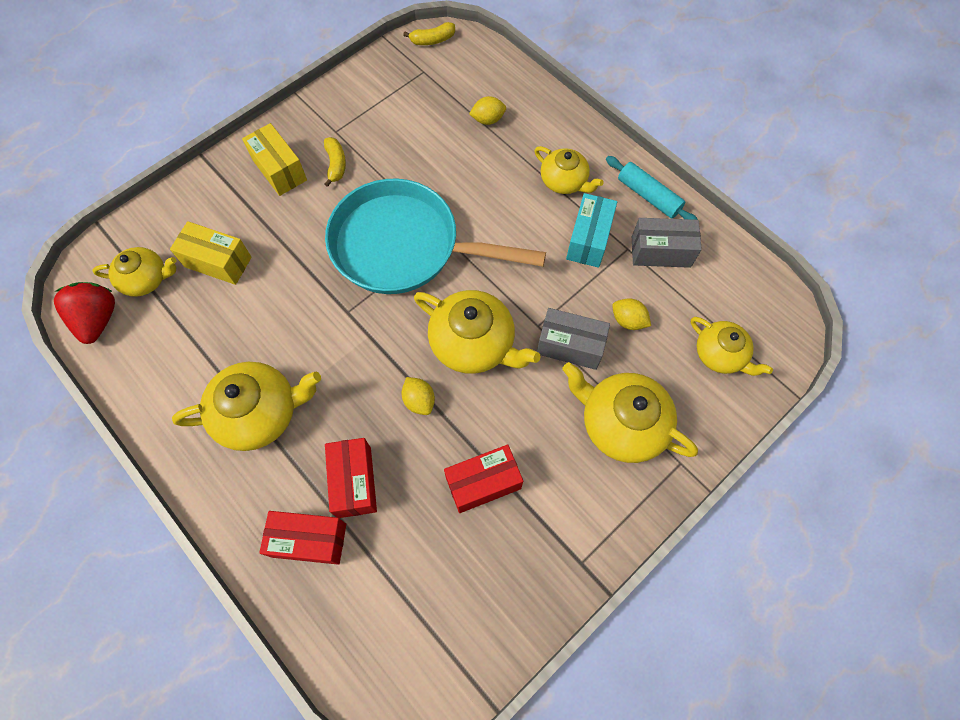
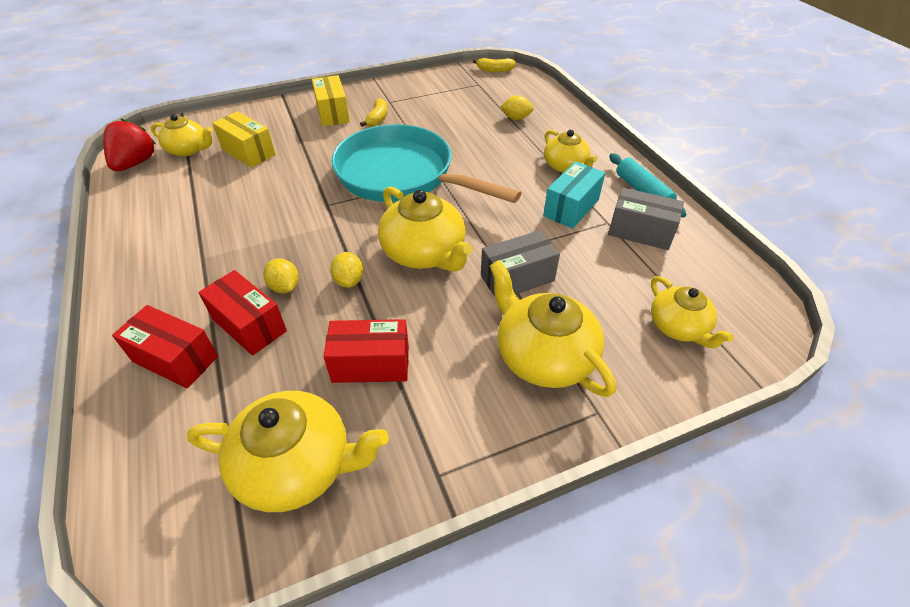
camera: 20 degrees right, 20 degrees down
yellow teapot [172,362,321,451] -> yellow teapot moved to [187,391,389,512]
red box [325,438,377,518] -> red box turned 60 degrees counterclockwise [198,270,287,356]
grey box [537,308,610,370] -> grey box turned 60 degrees counterclockwise [481,230,560,296]
yellow lemon [612,298,651,330] -> yellow lemon moved to [264,258,299,293]

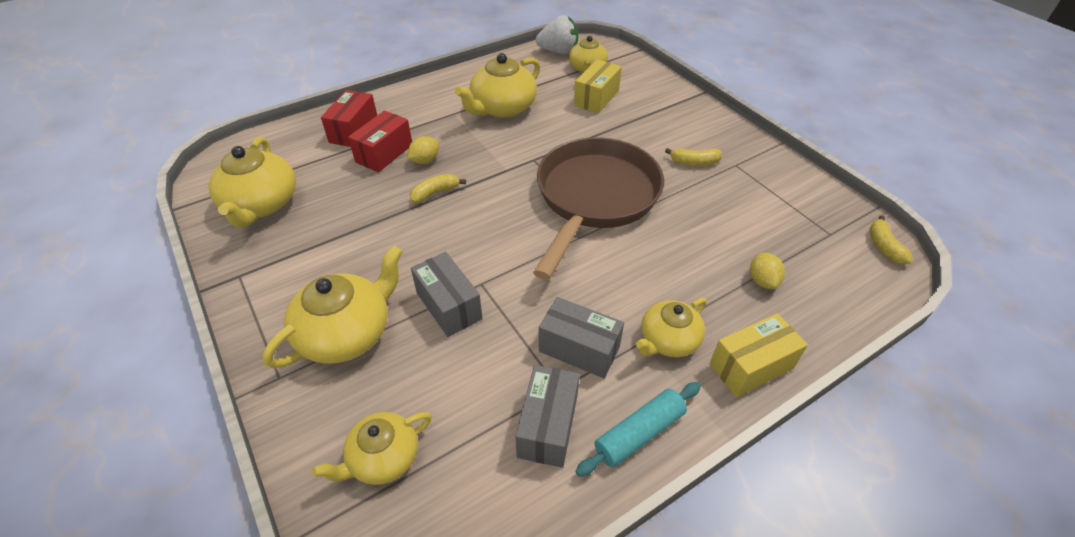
camera: 80 degrees right, 0 degrees up
red strawberry [103,119,156,171] -> white strawberry [536,15,578,54]
yellow box [312,75,350,127] -> yellow box moved to [709,313,808,397]
red box [323,319,409,383] -> none
yellow lemon [330,252,363,288] -> yellow banana [410,174,466,203]
turquoise pan [331,124,521,203] -> brown pan [533,137,664,280]
yellow teapot [378,186,473,272] -> yellow teapot moved to [455,53,540,118]
turquoise box [543,161,605,229] -> grey box [539,297,624,378]

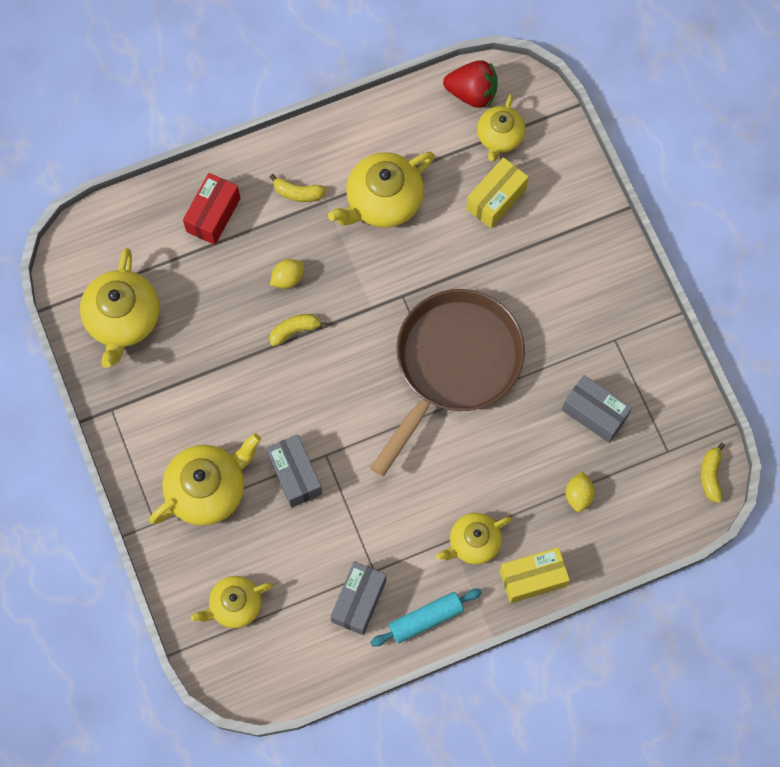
camera: 10 degrees right, 25 degrees up
red box [348,110,412,173] -> none
white strawberry [536,15,578,54] -> red strawberry [443,60,498,108]
grey box [539,297,624,378] -> grey box moved to [562,375,632,443]
yellow banana [665,148,722,166] -> yellow banana moved to [270,174,327,202]

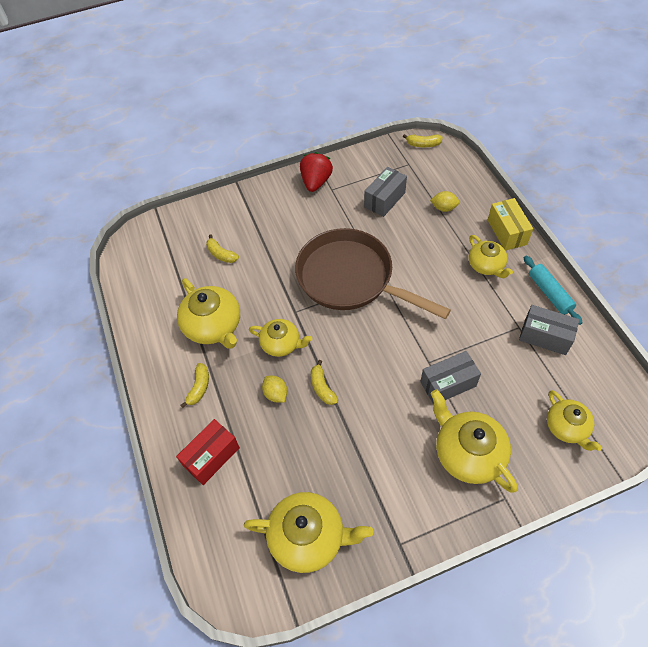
camera: 85 degrees left, 15 degrees down
red box [183,173,241,245] -> red box turned 75 degrees counterclockwise [176,419,240,485]
red strawberry [443,60,498,108] -> red strawberry moved to [300,152,333,192]
yellow box [466,157,529,229] -> yellow banana [206,234,239,263]
yellow teapot [477,94,526,162] -> yellow teapot moved to [249,319,312,357]

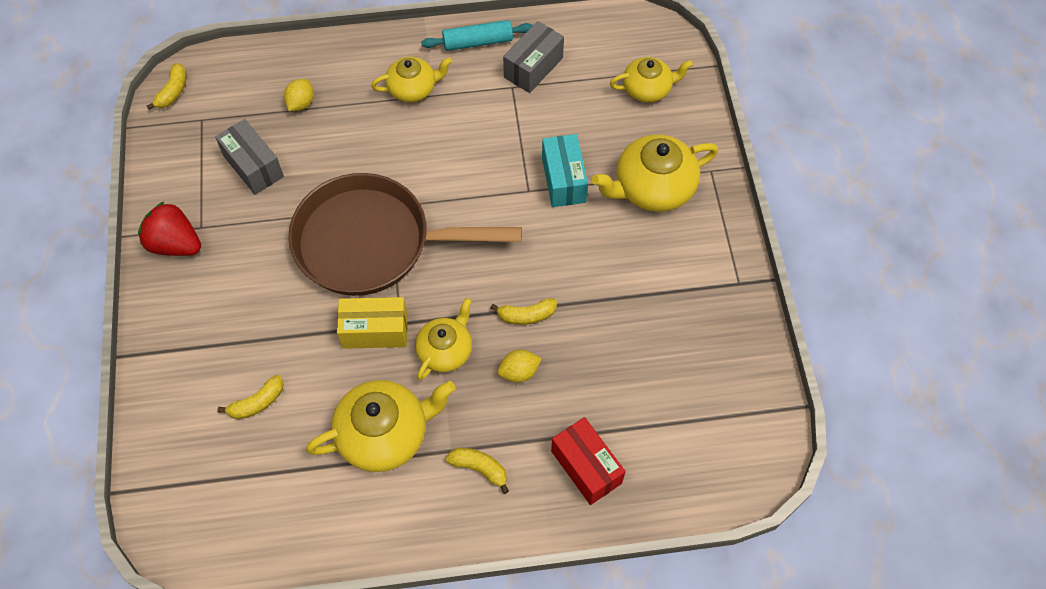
camera: 80 degrees left, 5 degrees up
yellow teapot [244,492,373,573] -> none
brown pan [295,228,451,319] -> brown pan turned 45 degrees clockwise [288,173,522,296]
grey box [420,351,481,405] -> turquoise box [542,134,588,207]
yellow box [488,198,533,250] -> yellow box moved to [337,297,407,349]

